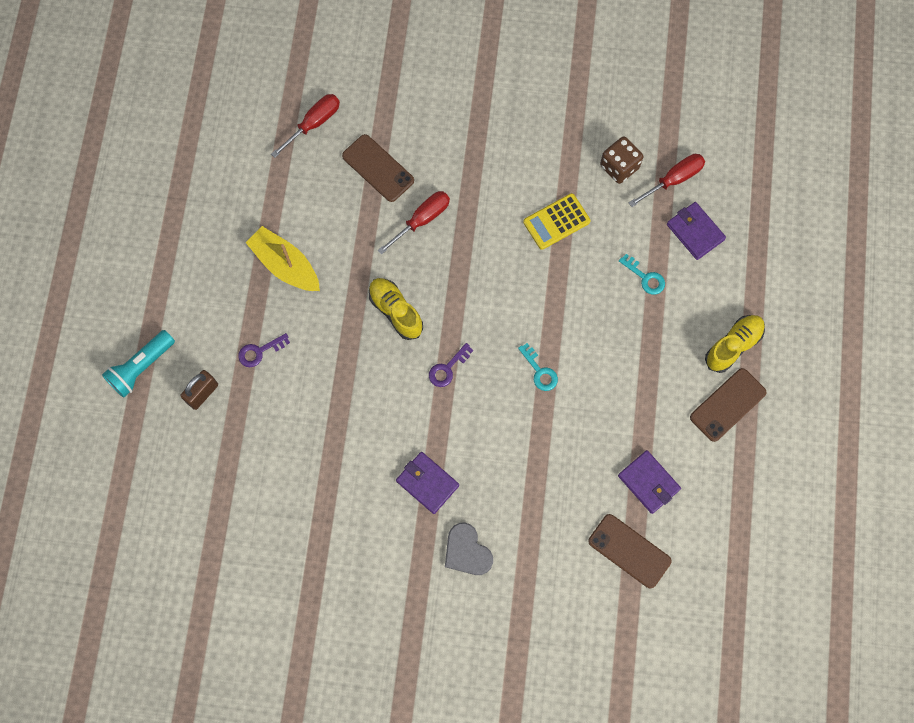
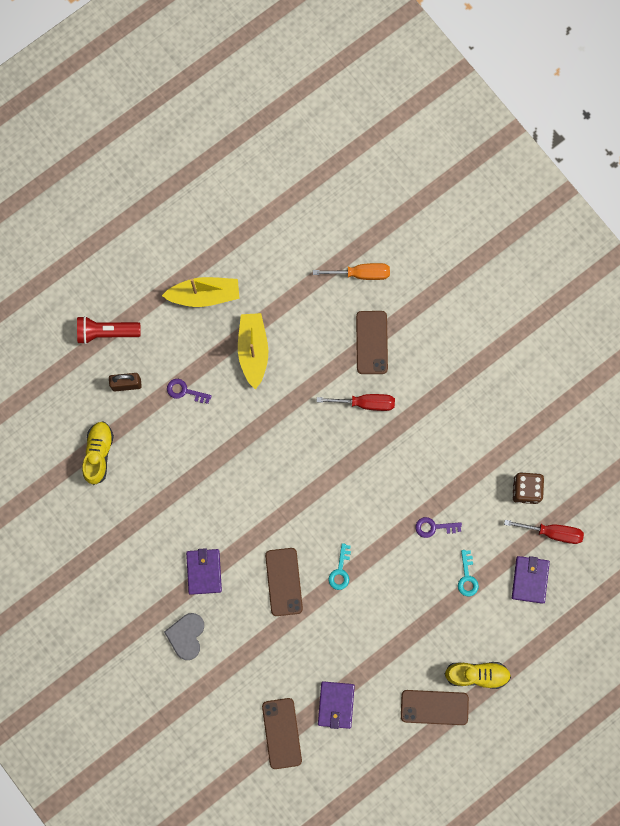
camera: 45 degrees right, 5 degrees up
turquoise flashlight [102,330,175,398] -> red flashlight [77,316,141,344]
red screwdriver [271,94,340,158] -> orange screwdriver [313,263,390,280]
yellow shoe [368,278,423,340] -> yellow shoe moved to [82,421,114,485]
purple key [429,343,473,387] -> purple key moved to [415,517,462,538]
yellow calculator [523,193,591,250] -> none
none -> yellow boat [162,277,240,307]
none -> brown phone [265,548,303,616]

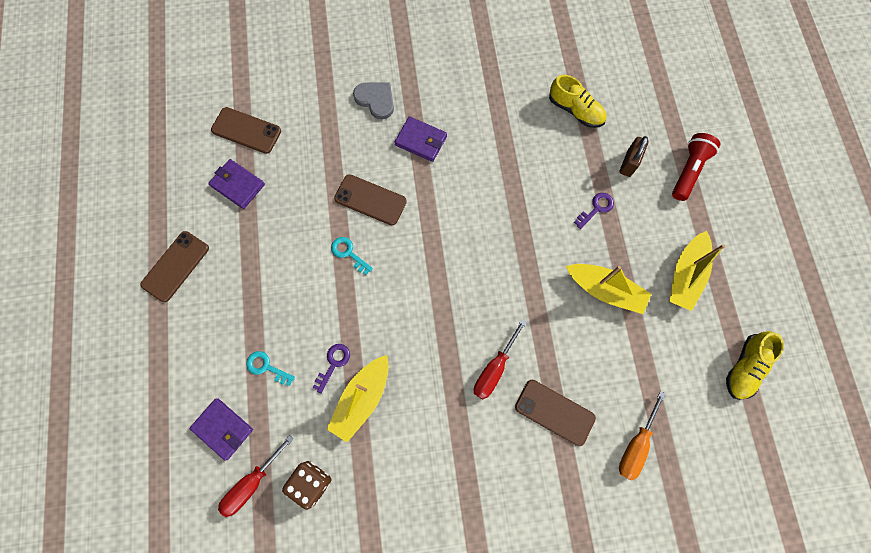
camera: 120 degrees right, 5 degrees down
yellow shoe [445,662,511,689] -> yellow shoe moved to [726,331,784,400]
none -> yellow boat [327,355,389,442]

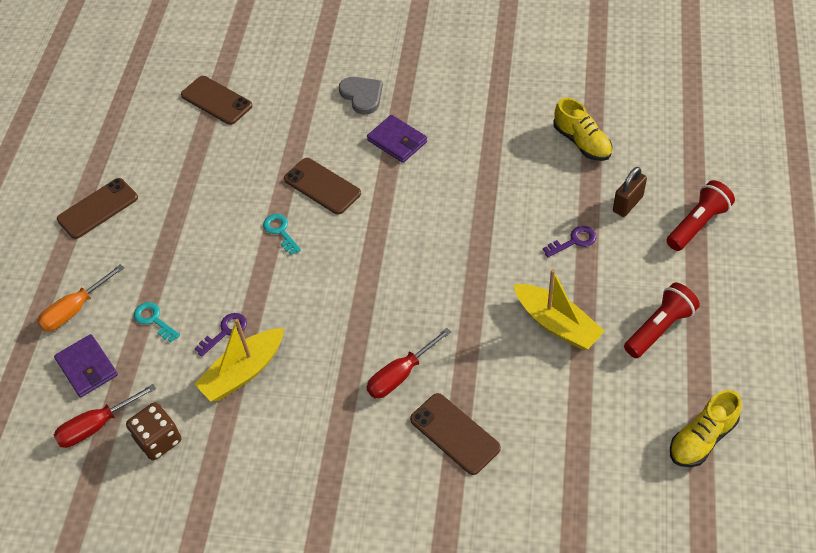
camera: 20 degrees right, 20 degrees down
purple wallet [208,159,265,209] -> none
orange screwdriver [619,391,666,480] -> orange screwdriver moved to [37,264,124,332]
yellow boat [669,231,725,311] -> red flashlight [624,283,700,358]

